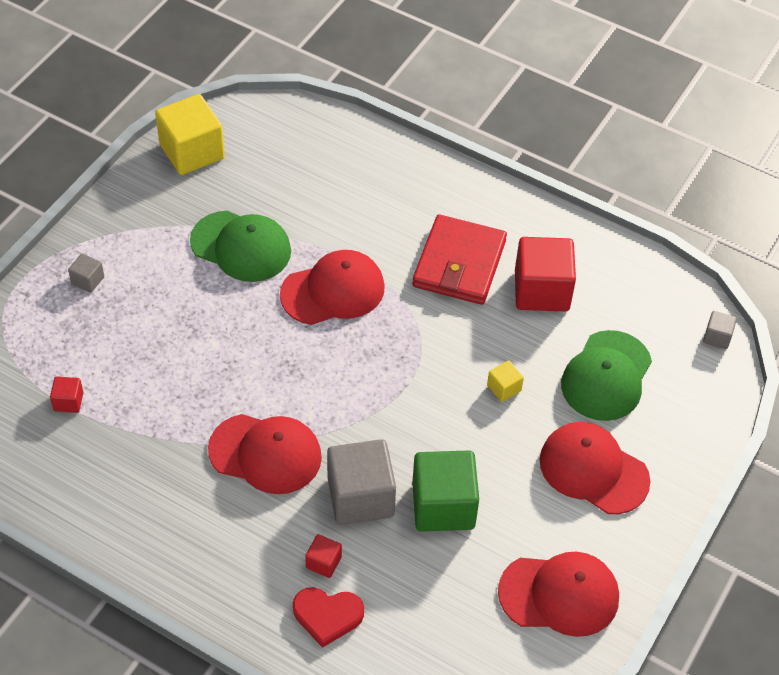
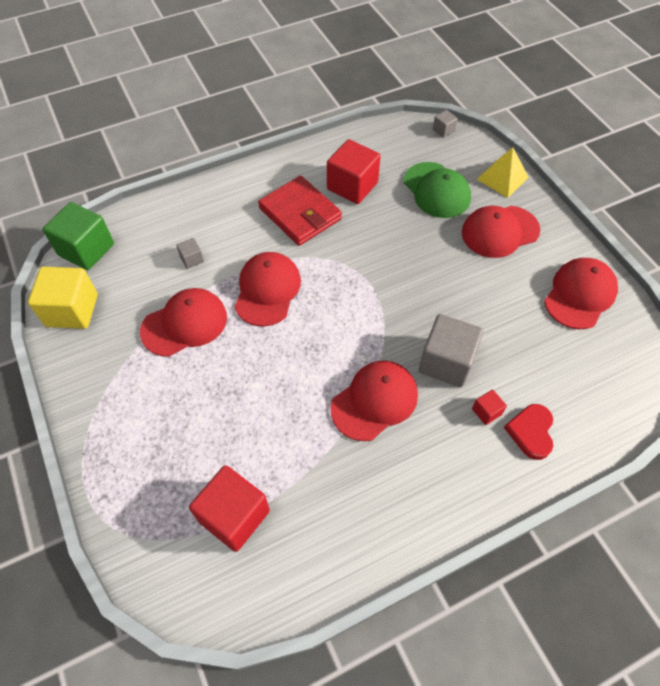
camera: 55 degrees left, 5 degrees up
red cube [50,376,84,413] -> red cube [189,465,270,552], size x2.18
grey cube [68,253,104,293] -> grey cube moved to [176,238,204,269]
green cap [190,211,291,282] -> red cap [140,288,227,357]
red heart [293,587,364,648] -> red heart turned 150 degrees clockwise [504,404,553,460]
green cube [412,450,479,532] -> green cube moved to [43,202,114,270]
yellow cube [487,360,524,402] -> none
none -> yellow pyramid [477,147,529,198]

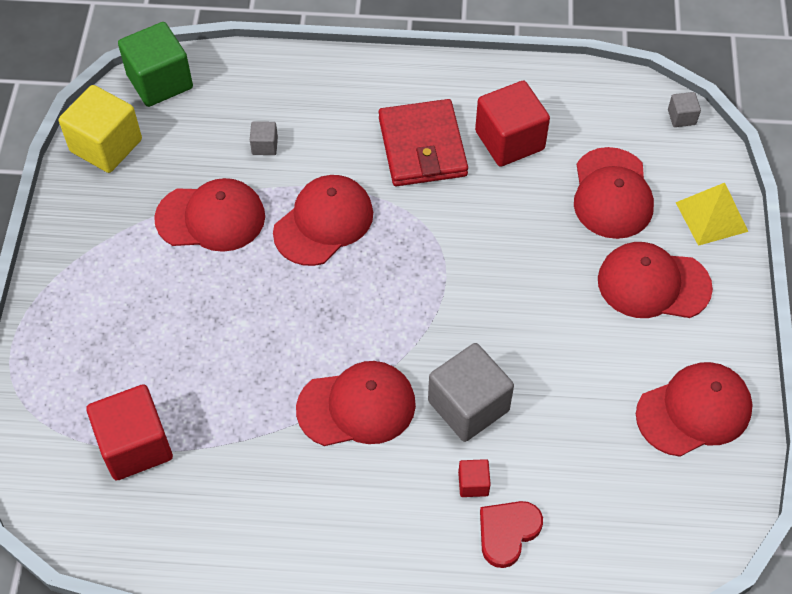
camera: 30 degrees right, 0 degrees up
green cap [404,162,471,218] -> red cap [574,147,654,239]

